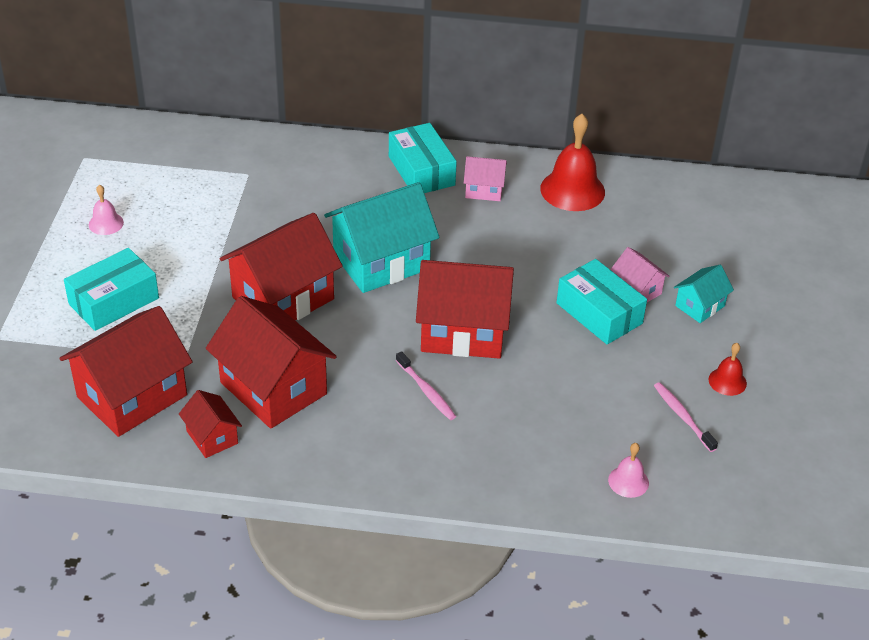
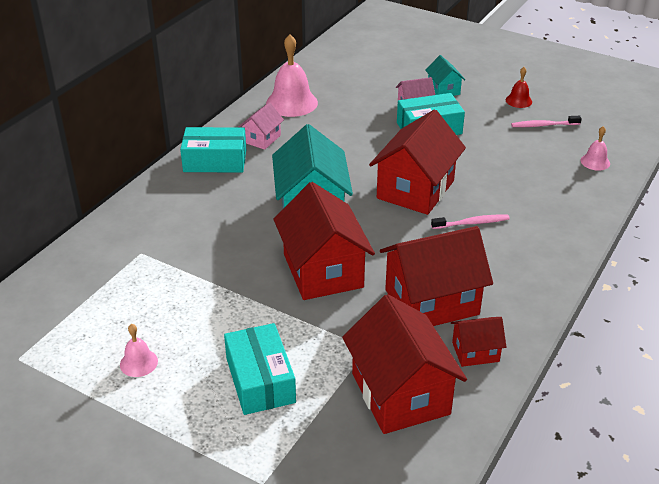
camera: 65 degrees left, 5 degrees down
red bell [540,114,605,211] -> pink bell [266,34,318,117]

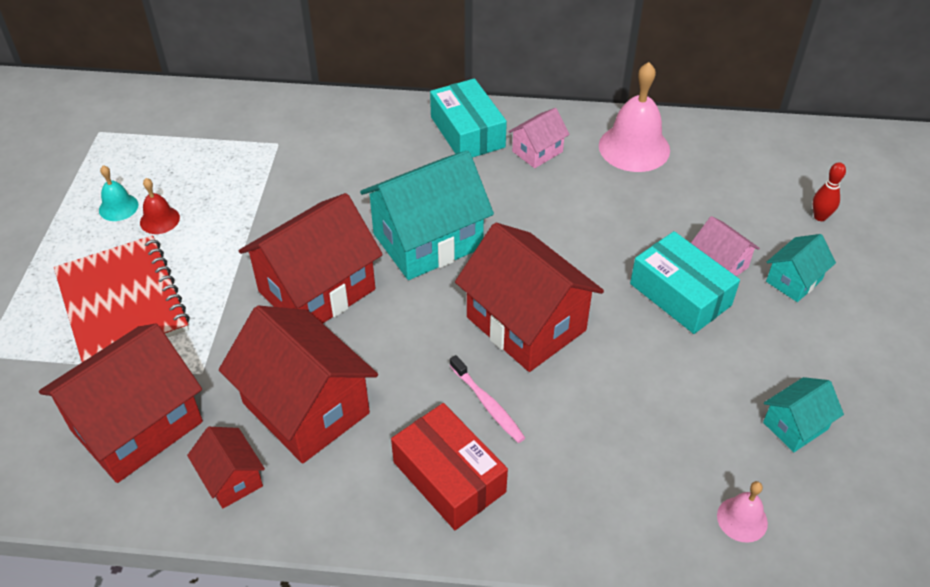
camera: 65 degrees right, 10 degrees up
pink bell [120,324,158,377] -> turquoise bell [99,165,138,221]
turquoise box [224,323,296,415] -> red notebook [54,235,190,362]
pink house [238,102,284,150] -> pink house turned 45 degrees counterclockwise [508,108,570,168]
red house [369,110,466,215] -> red house turned 45 degrees clockwise [455,222,604,372]
red bell [506,67,532,108] -> red bell moved to [140,178,180,234]
pink toothbrush [511,116,582,127] -> turquoise house [763,377,844,452]
none -> red box [391,403,508,530]
none -> red bowling pin [813,162,846,221]

